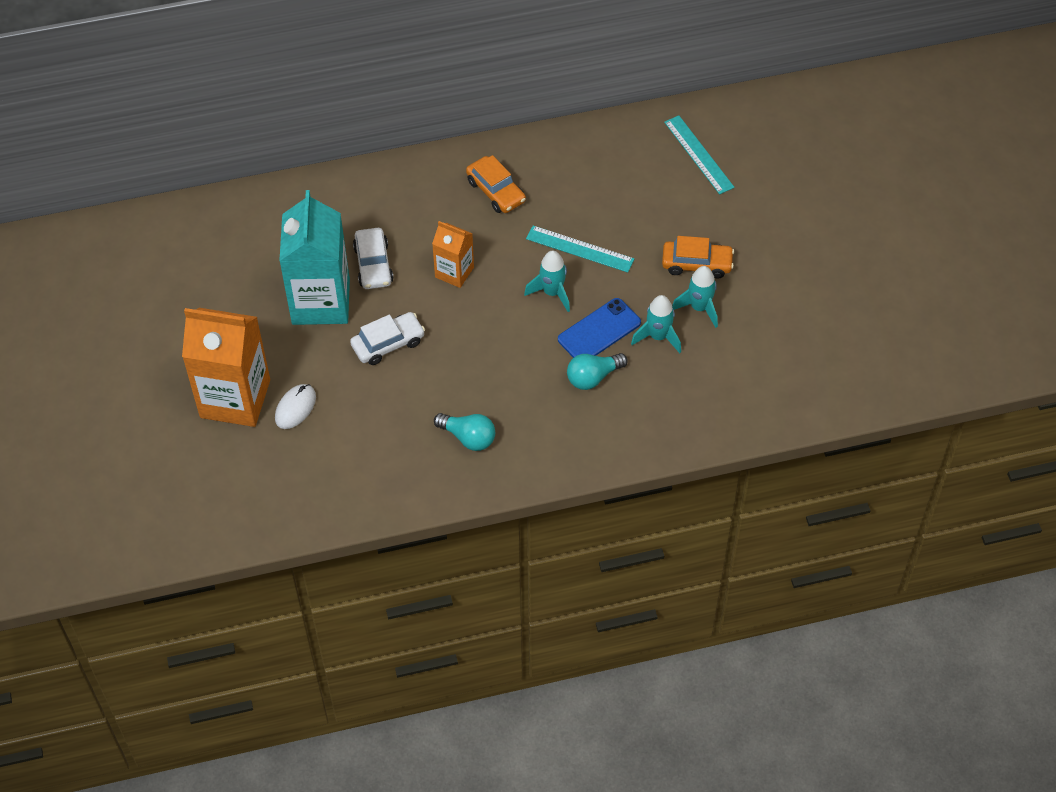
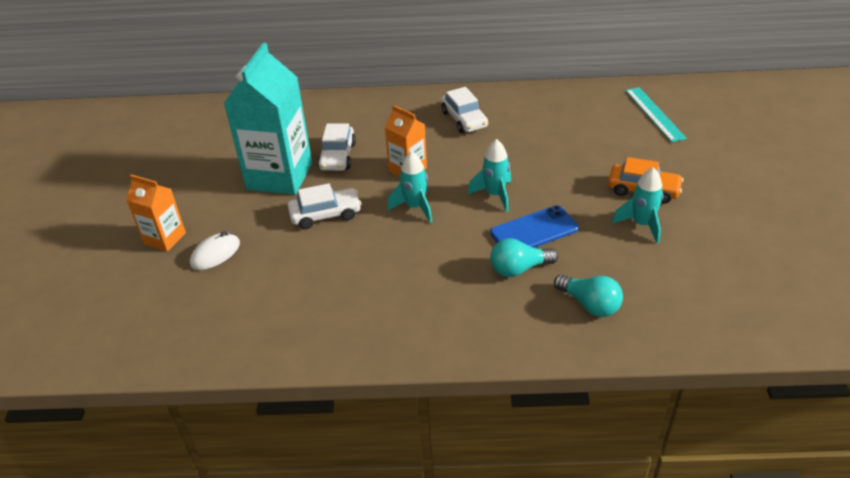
camera: 15 degrees right, 15 degrees down
orange carton [182,308,270,427] -> orange carton [126,175,186,252], size x0.53
turquoise light bulb [434,413,495,451] -> turquoise light bulb moved to [554,275,623,317]
orange car [466,155,526,213] -> white car [441,87,488,133]
turquoise ruler [526,226,634,273] -> none
turquoise rocket [631,295,681,353] -> turquoise rocket moved to [387,151,432,222]

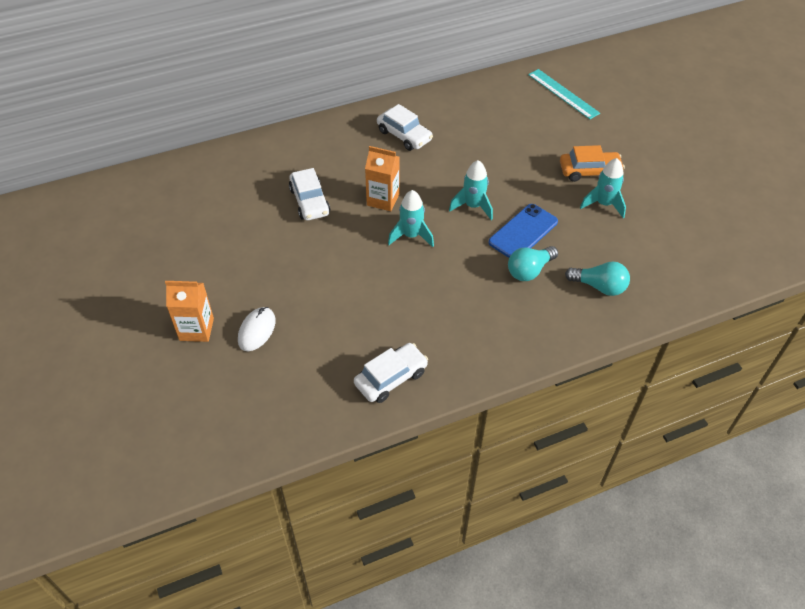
camera: 25 degrees left, 10 degrees up
turquoise carton [224,43,312,195] -> none
white car [288,183,362,229] -> white car moved to [354,343,428,403]

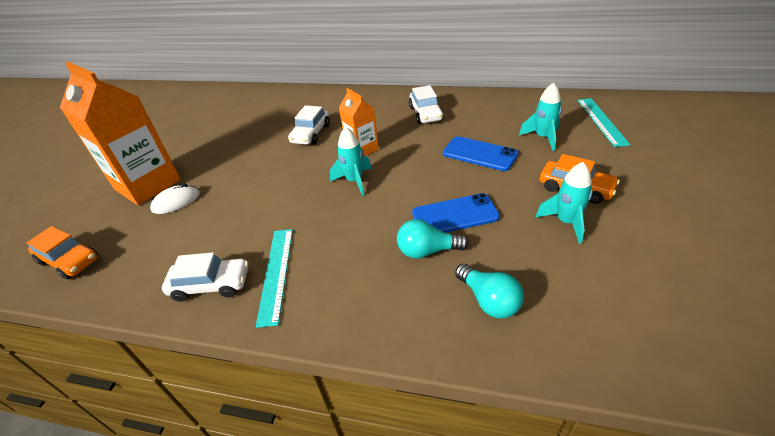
camera: 40 degrees right, 10 degrees down
orange carton [165,281,214,342] -> orange carton [60,62,181,205], size x1.90
turquoise rocket [449,160,493,220] -> turquoise rocket moved to [519,82,562,151]
none -> orange car [27,226,99,280]
none -> turquoise ruler [256,229,293,328]
none -> blue phone [443,136,518,171]

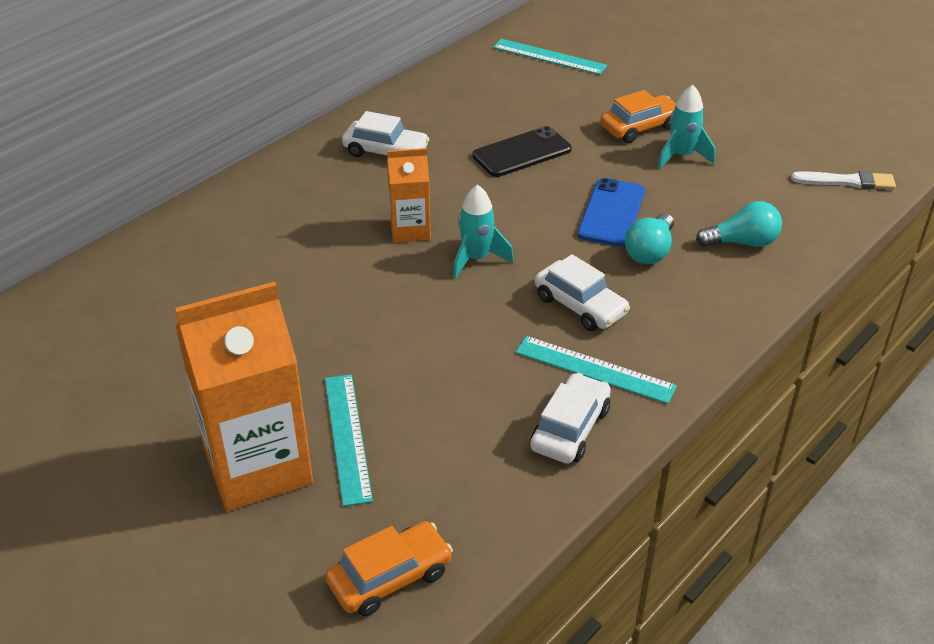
camera: 65 degrees left, 0 degrees up
white mouse [150,183,200,214] -> turquoise ruler [325,375,373,506]
white car [288,105,330,145] -> white car moved to [535,254,630,331]
blue phone [443,136,518,171] -> black phone [473,126,572,177]
turquoise rocket [519,82,562,151] -> none
none -> white brush [791,171,896,189]

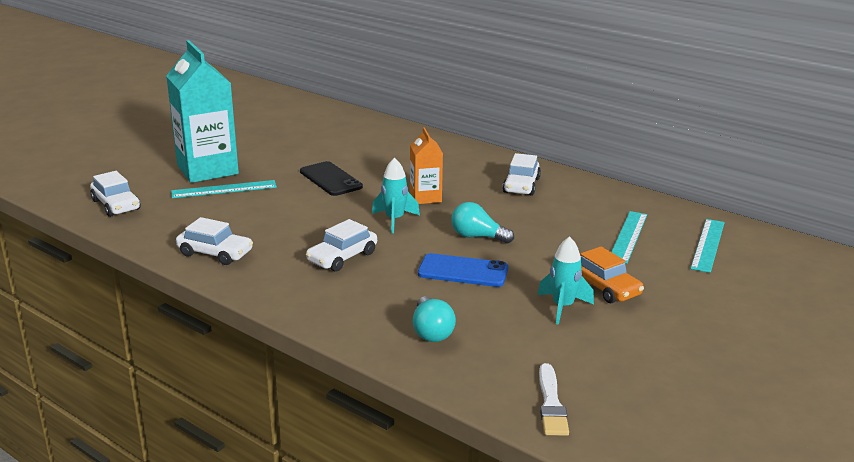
camera: 85 degrees right, 15 degrees down
orange carton [175,282,313,511] -> turquoise carton [166,40,239,183]
orange car [325,521,453,616] -> white car [90,171,140,217]
black phone [473,126,572,177] -> black phone moved to [300,161,363,196]
turquoise ruler [516,336,677,404] -> turquoise ruler moved to [611,211,647,264]
turquoise light bulb [625,213,674,264] -> turquoise light bulb moved to [451,202,514,243]

